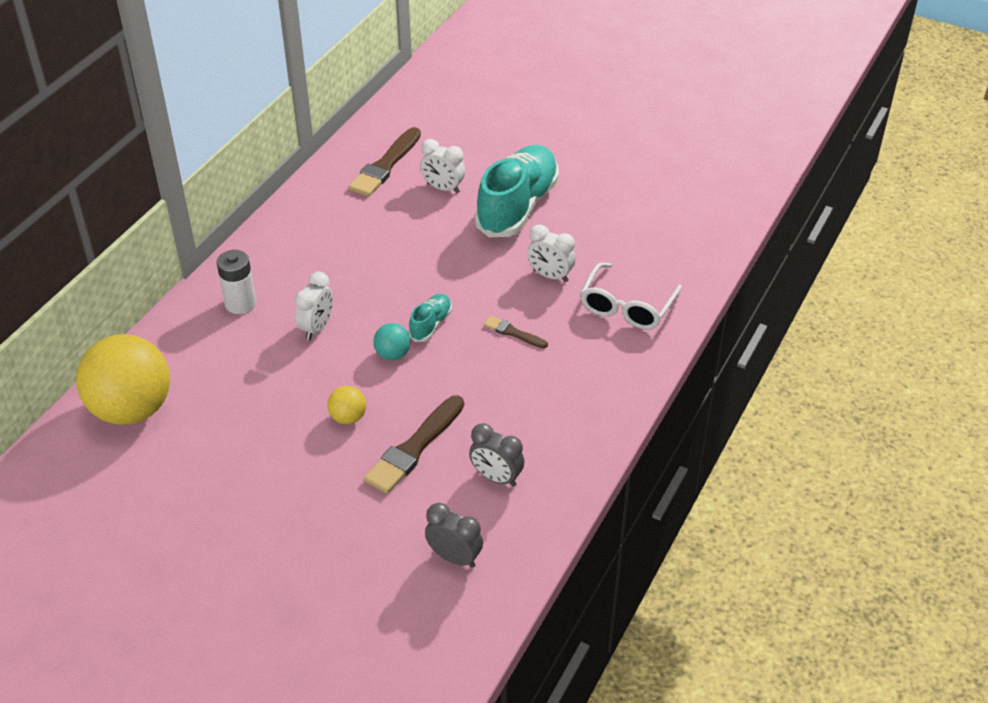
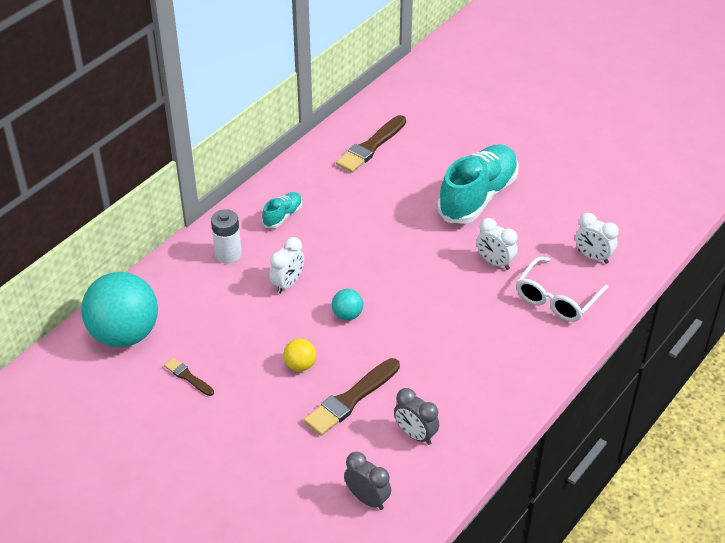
camera: 10 degrees right, 0 degrees up
yellow ball [76,334,170,425] -> turquoise ball [81,272,158,347]
turquoise shoe [408,294,452,342] -> turquoise shoe moved to [262,192,302,229]
white clock [420,139,465,193] -> white clock moved to [575,213,619,264]
brown brush [484,316,548,348] -> brown brush moved to [164,358,214,396]

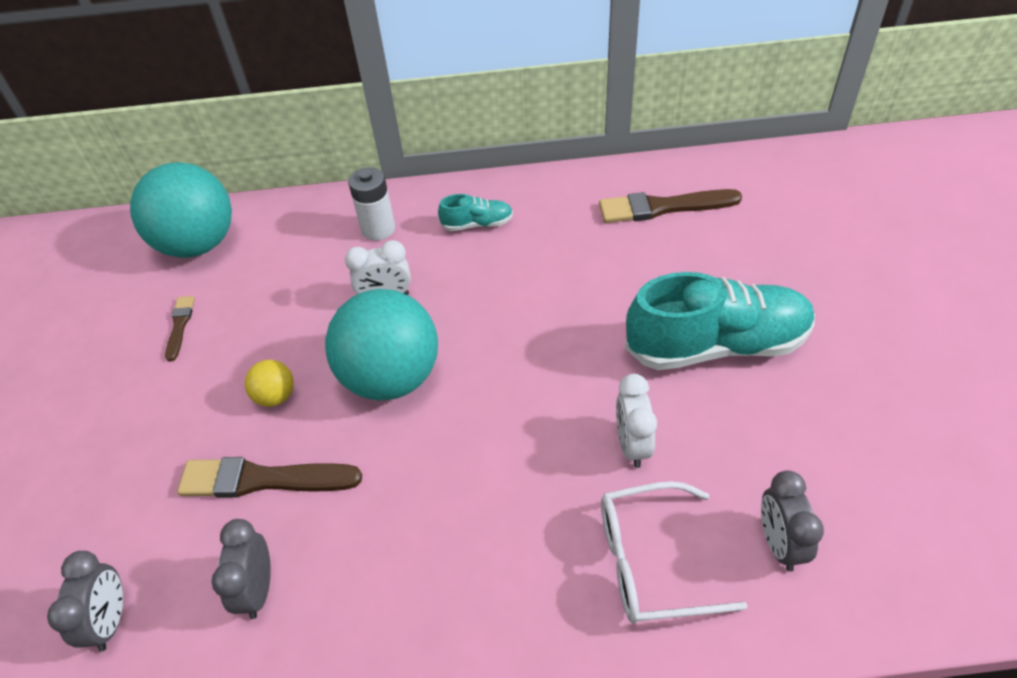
camera: 50 degrees right, 5 degrees up
turquoise ball [332,289,363,320] -> turquoise ball [325,289,438,401], size x2.32
white clock [575,213,619,264] -> grey clock [761,470,824,572]

